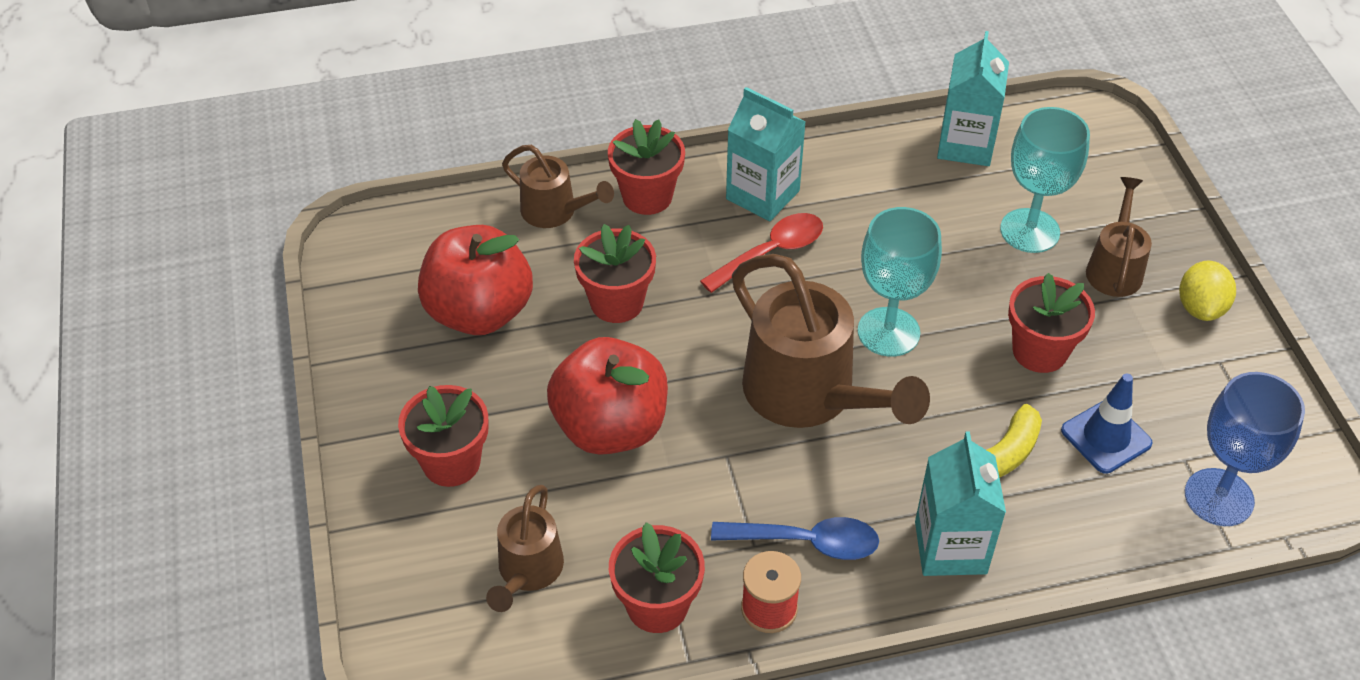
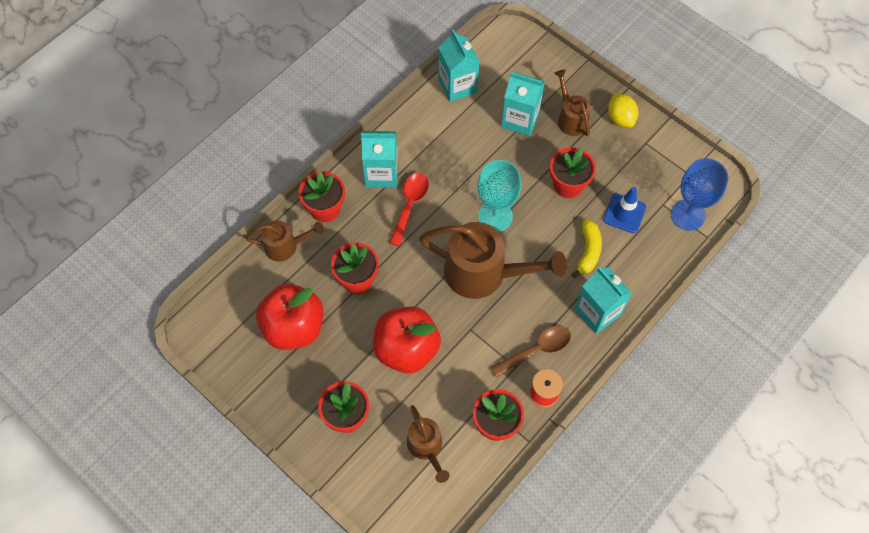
camera: 35 degrees left, 15 degrees up
blue spoon [711,517,879,560] -> brown spoon [491,325,571,378]
turquoise goblet [1000,107,1090,253] -> turquoise carton [501,72,545,136]

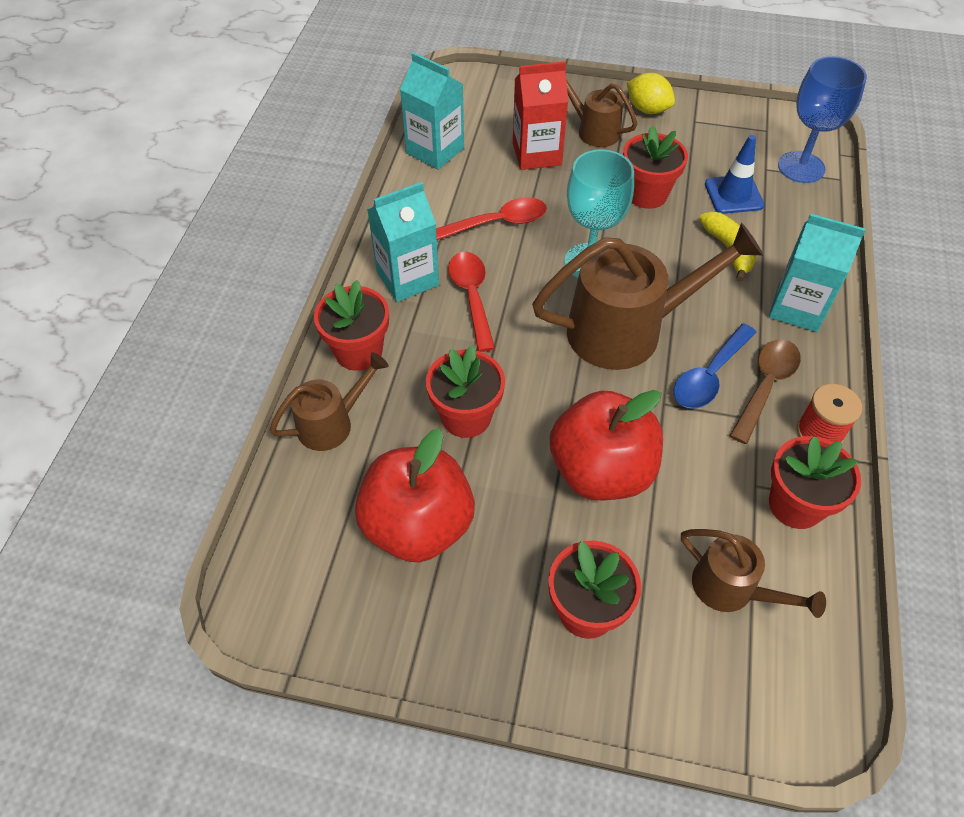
camera: 30 degrees left, 10 degrees down
turquoise carton [501,72,545,136] -> red carton [513,61,568,170]
none -> red spoon [436,197,547,240]
none -> blue spoon [674,323,757,409]

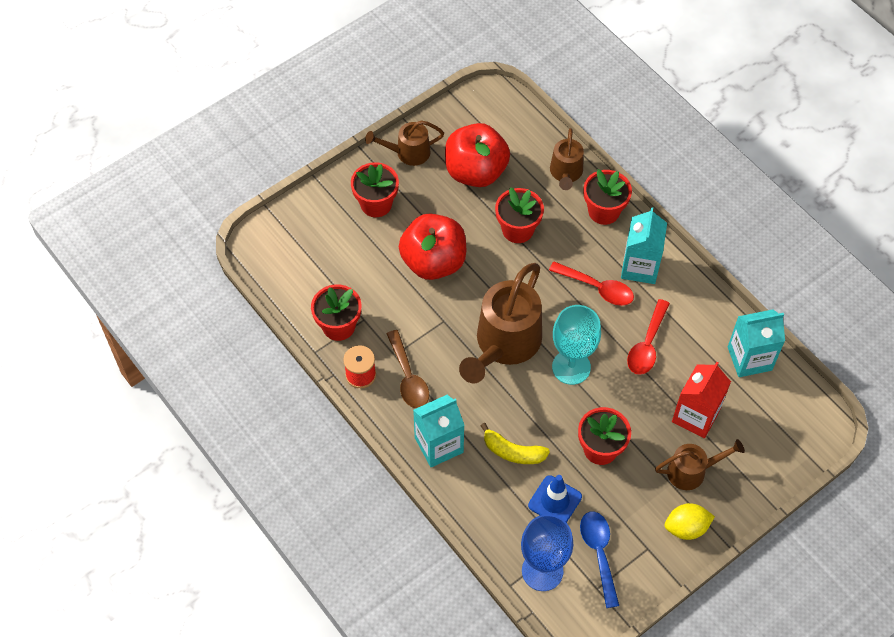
camera: 130 degrees right, 5 degrees up
blue spoon [674,323,757,409] -> blue spoon moved to [580,511,619,608]
brown watering can [681,529,826,618] -> brown watering can moved to [365,120,444,166]

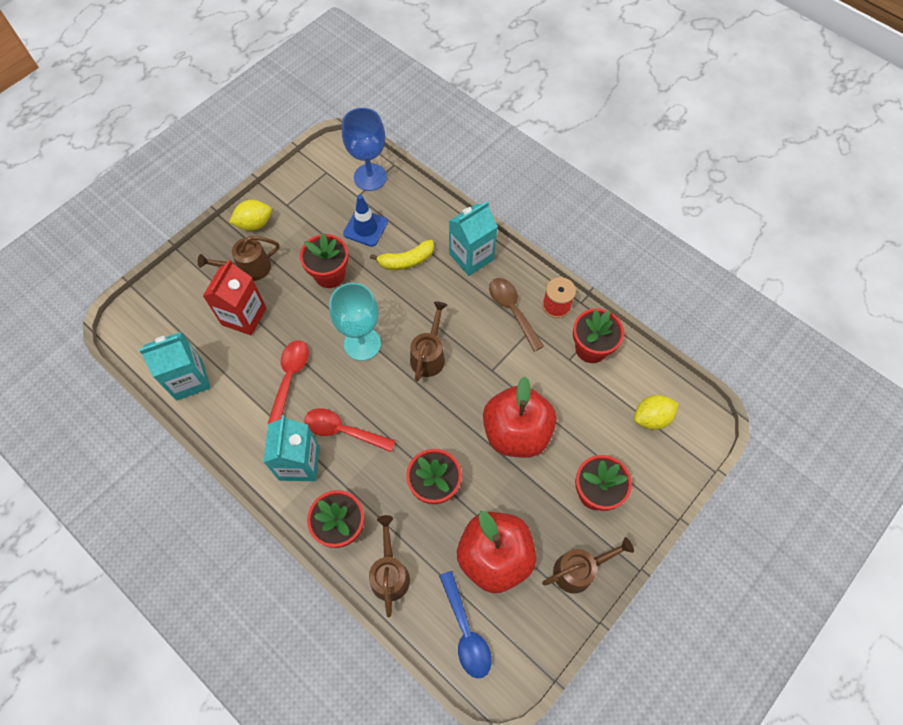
camera: 170 degrees right, 5 degrees up
brown watering can [459,263,542,383] -> brown watering can [410,301,447,382], size x0.54
yellow banana [480,423,550,464] -> yellow banana turned 150 degrees clockwise [370,240,434,270]
blue spoon [580,511,619,608] -> blue spoon moved to [439,571,492,678]
none -> yellow lemon [634,395,679,430]

